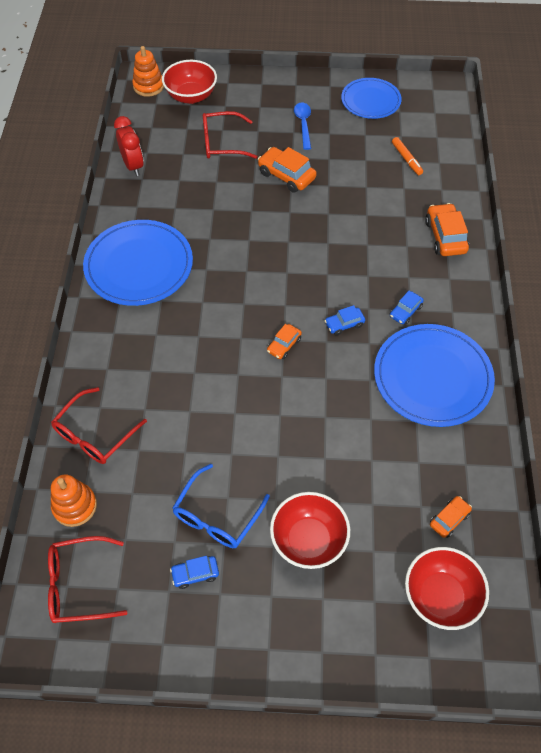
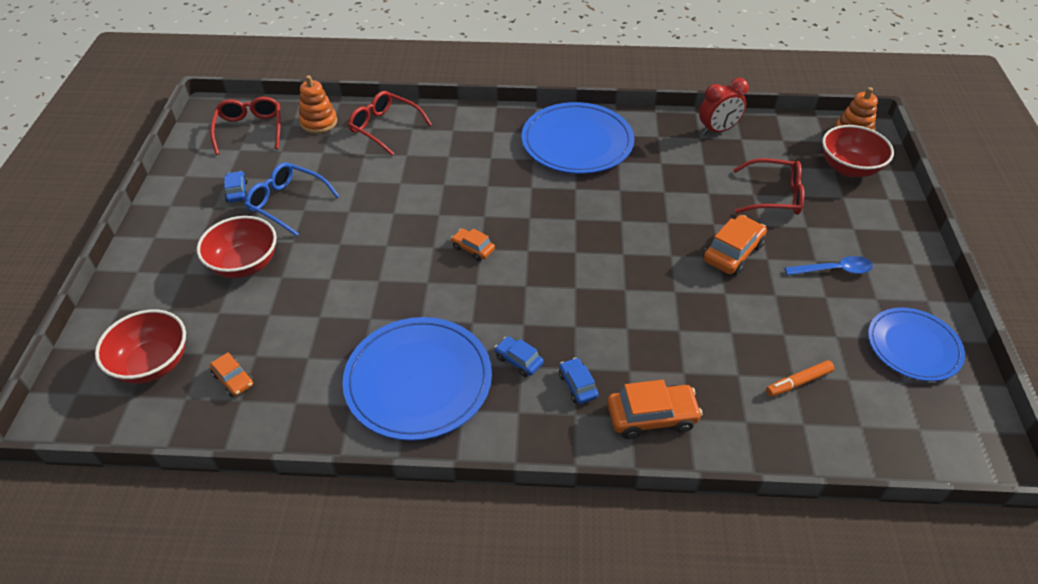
camera: 90 degrees right, 10 degrees down
red glasses [203,111,258,159] -> red glasses turned 105 degrees clockwise [733,158,805,215]
blue car [325,305,365,335] -> blue car moved to [559,357,599,404]

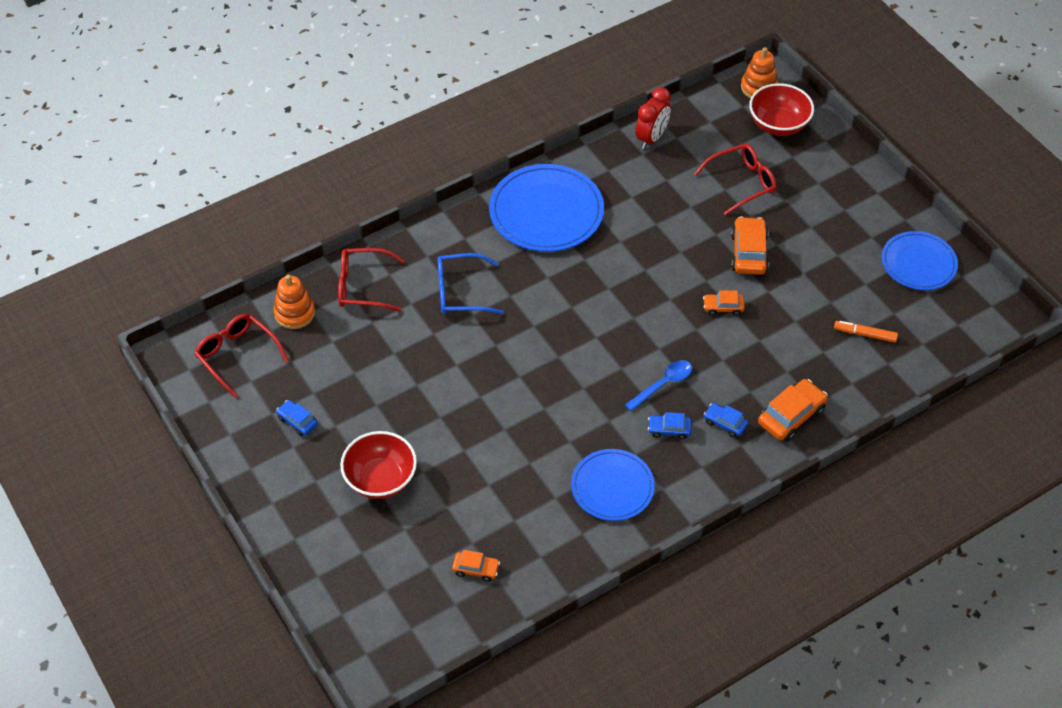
camera: 35 degrees left, 5 degrees up
red bowl [95,309,186,383] -> none
blue glasses [245,162,339,236] -> blue glasses moved to [437,253,504,314]
blue plate [342,317,492,441] -> blue plate [571,449,655,521], size x0.64
orange car [451,228,495,261] -> orange car moved to [703,290,745,316]
orange marker [766,360,834,397] -> orange marker turned 75 degrees clockwise [834,321,898,342]
blue spoon [785,256,873,276] -> blue spoon moved to [625,360,692,411]

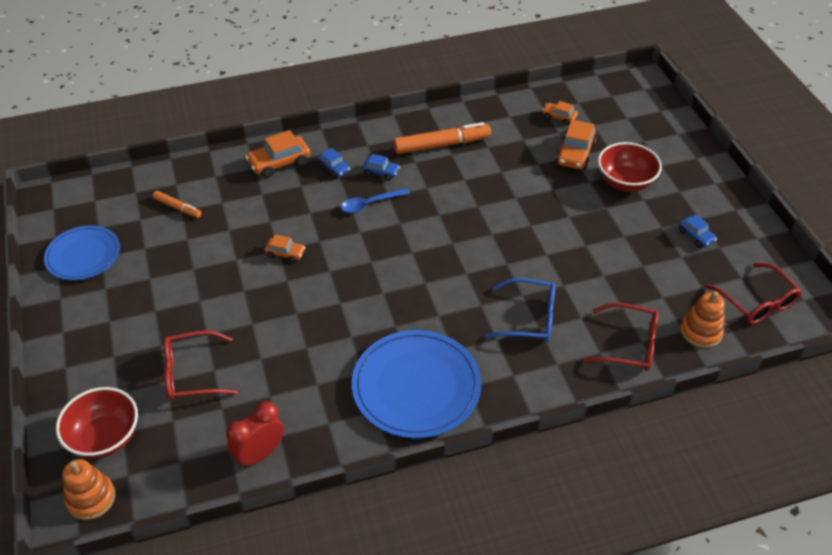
camera: 165 degrees left, 5 degrees down
blue plate [571,449,655,521] -> orange marker [393,122,491,154]
orange car [731,216,769,275] -> orange car moved to [555,120,597,170]

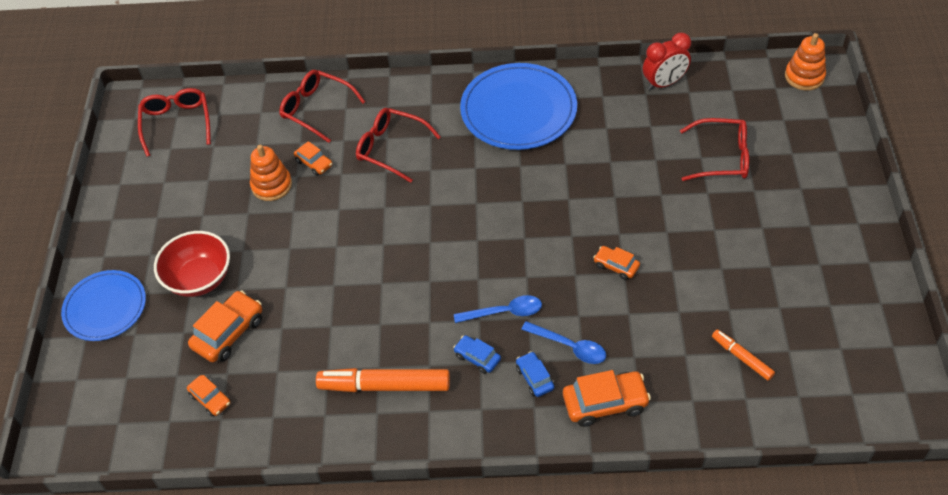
camera: 160 degrees left, 5 degrees up
blue plate [44,225,120,280] -> blue plate moved to [61,270,146,341]
red bowl [56,387,138,459] -> none
blue glasses [485,278,555,342] -> red glasses [356,108,441,183]
blue car [679,215,717,248] -> none
orange stacking toy [680,291,725,348] -> orange stacking toy moved to [250,145,292,201]
none -> orange car [294,141,332,176]
none -> blue spoon [521,321,606,364]

